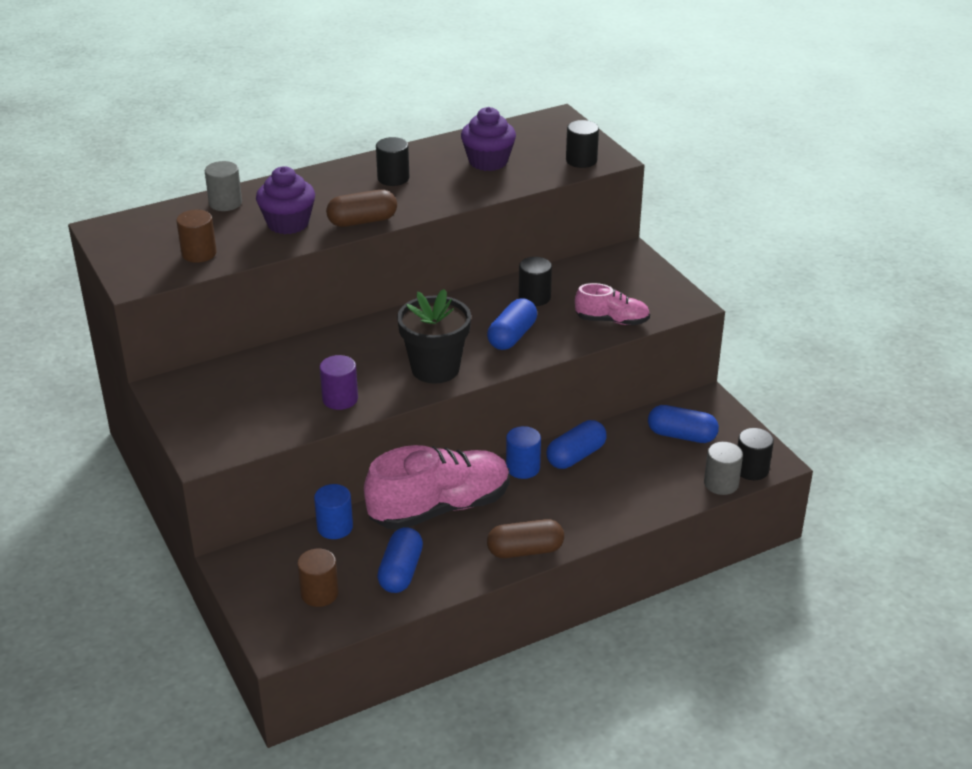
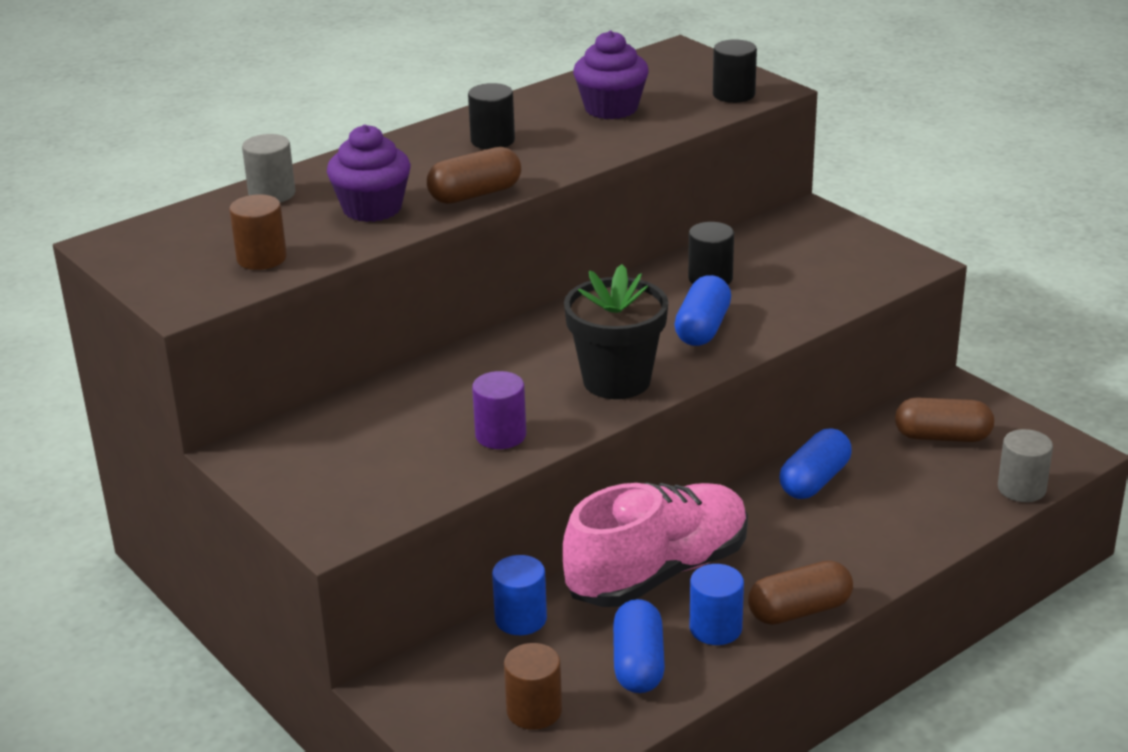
camera: 10 degrees left, 5 degrees down
blue cylinder [506,426,541,479] -> blue cylinder moved to [690,564,744,645]
pink shoe [575,283,650,325] -> none
blue capsule [648,405,719,443] -> brown capsule [895,398,994,442]
black cylinder [737,428,774,480] -> none

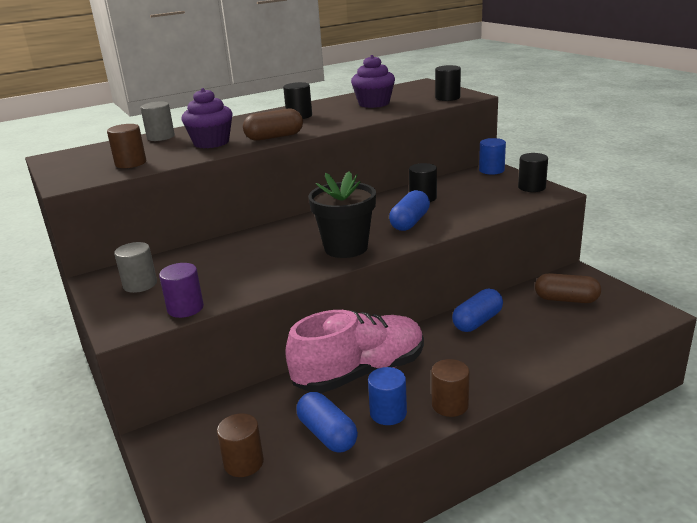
camera: 10 degrees right, 5 degrees down
purple cylinder [472,371,526,449] -> purple cylinder moved to [159,263,204,318]
blue cylinder [492,555,547,635] -> blue cylinder moved to [479,138,506,175]
blue capsule [613,599,665,693] -> blue capsule turned 45 degrees counterclockwise [296,392,358,453]
brown capsule [748,560,853,625] -> brown cylinder [431,359,470,417]
grey cylinder [998,429,1053,502] -> grey cylinder moved to [114,242,157,293]
none -> black cylinder [518,153,548,192]

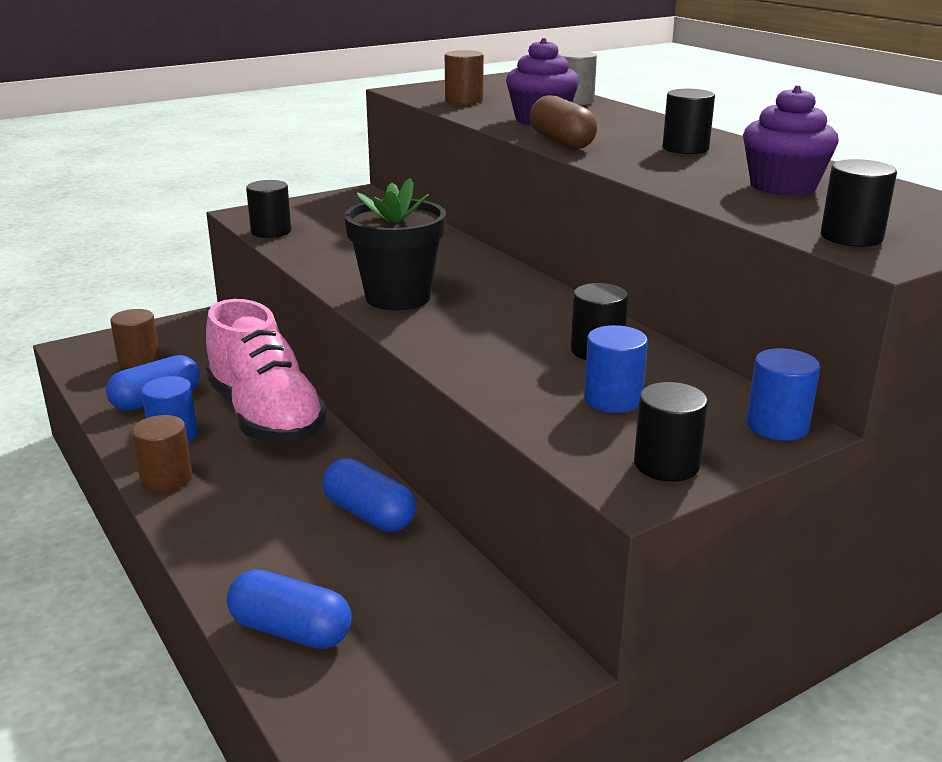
camera: 85 degrees right, 0 degrees up
grey cylinder [114,242,157,293] -> none
purple cylinder [159,263,204,318] -> black cylinder [246,180,291,238]
blue capsule [389,190,430,231] -> blue capsule moved to [227,569,352,649]
brown capsule [535,273,601,303] -> none
none -> blue cylinder [584,325,648,413]

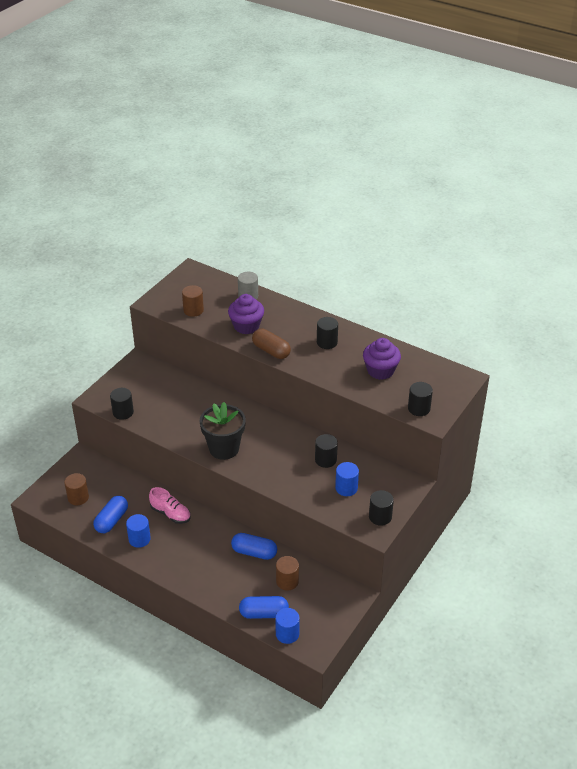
camera: 25 degrees left, 15 degrees up
brown cylinder [132,415,192,492] -> brown cylinder moved to [276,556,299,591]
pink shoe [206,299,328,444] -> pink shoe [149,487,191,524], size x0.52
blue cylinder [746,348,820,441] -> blue cylinder moved to [275,608,300,644]

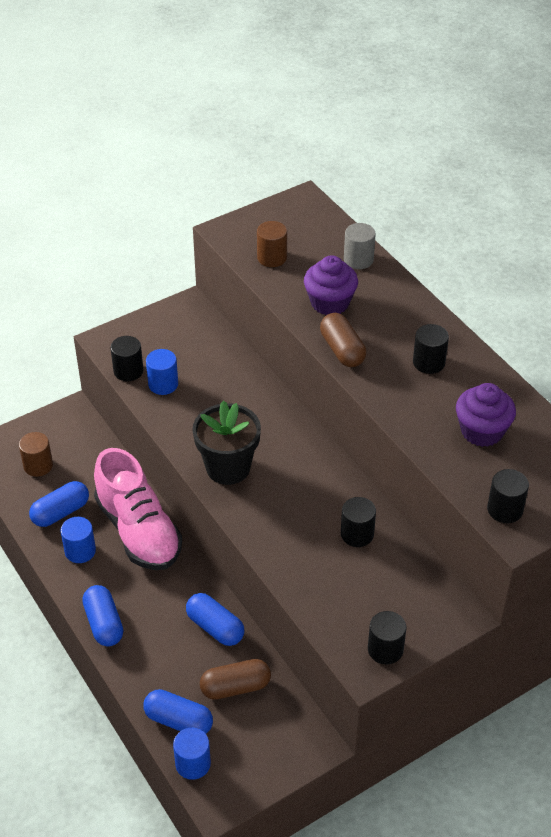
camera: 25 degrees right, 5 degrees up
pink shoe [149,487,191,524] -> pink shoe [94,448,182,570], size x1.92
brown cylinder [276,556,299,591] -> brown capsule [200,659,271,700]
blue cylinder [335,462,359,496] -> blue cylinder moved to [146,349,178,395]
none -> blue capsule [82,585,123,646]

